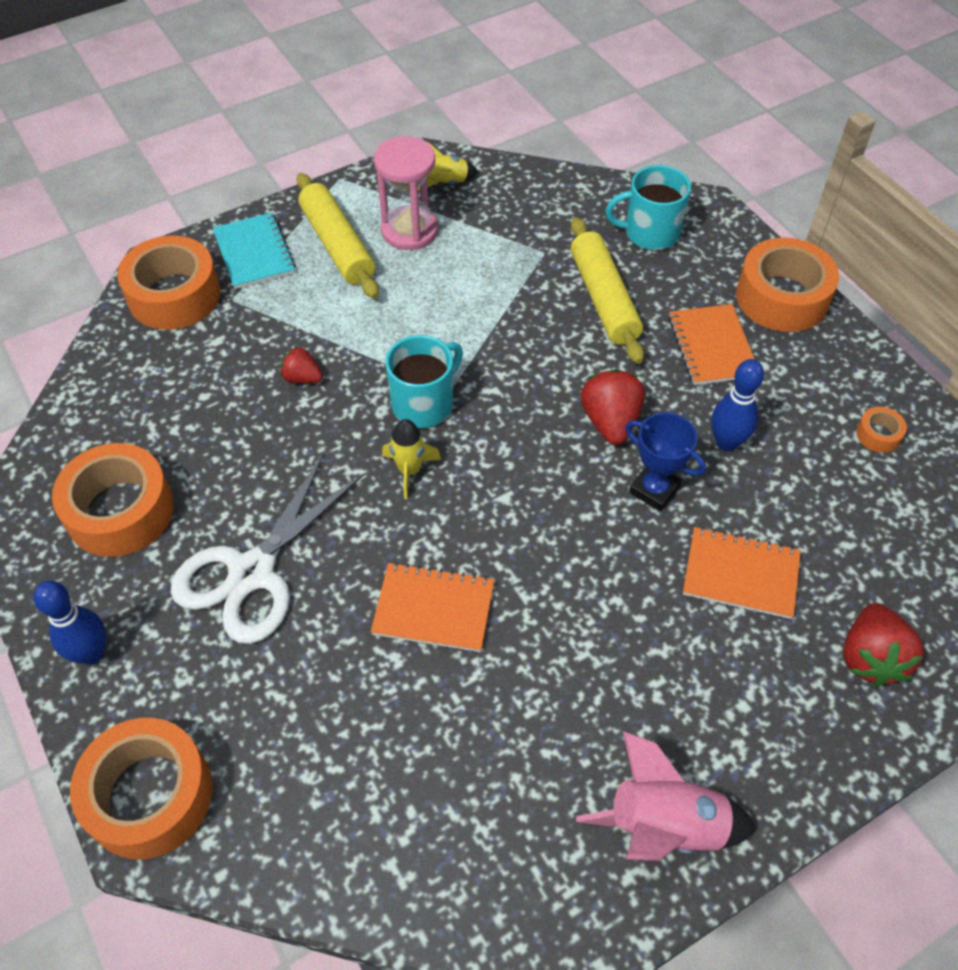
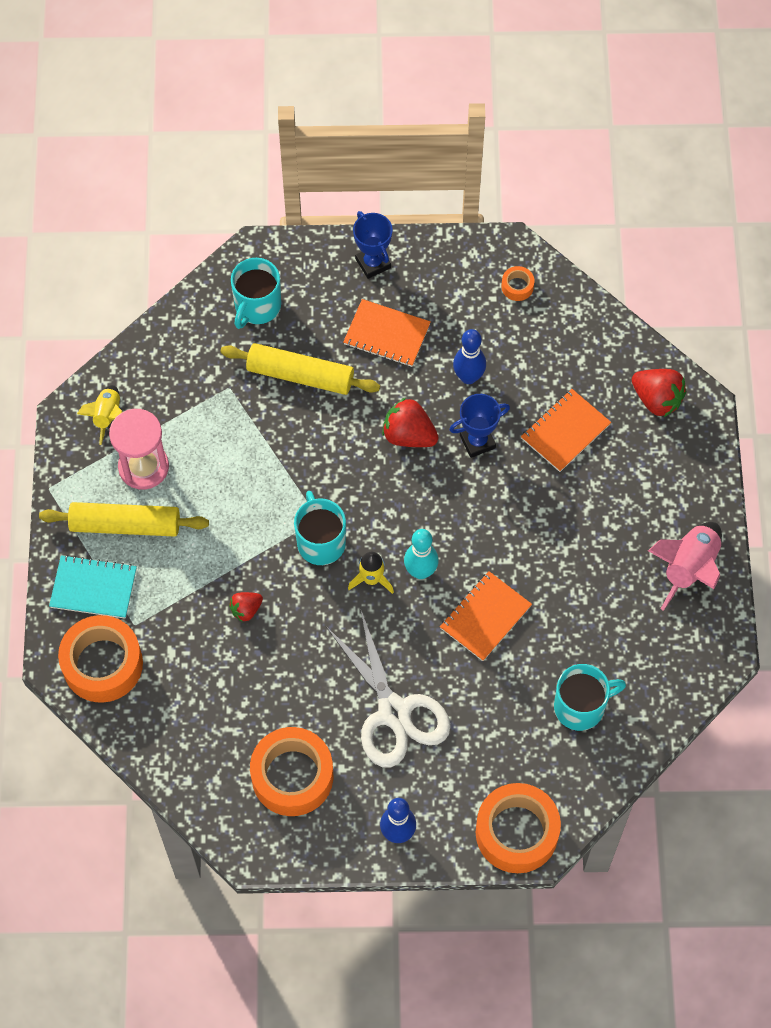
camera: 60 degrees left, 10 degrees up
orange tape [736,238,839,332] -> blue trophy [353,211,393,279]
none -> turquoise bowling pin [404,529,439,579]
none -> turquoise mug [554,664,626,731]

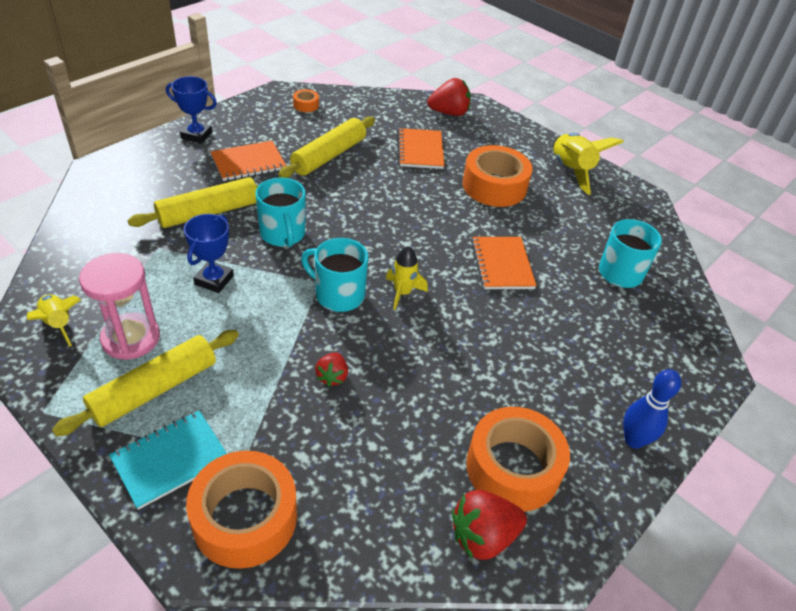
camera: 50 degrees left, 20 degrees down
turquoise mug [231,258,281,329] -> turquoise mug moved to [255,178,306,247]
white scissors [326,611,451,768] -> none
red strawberry [382,398,439,447] -> red strawberry moved to [452,490,527,560]
turquoise bowling pin [404,529,439,579] -> none
blue trophy [449,394,510,458] -> blue trophy moved to [184,214,234,293]
blue bowling pin [453,329,486,384] -> yellow rolling pin [278,116,375,178]
orange tape [476,783,561,873] -> orange tape moved to [463,145,532,207]
pink rocket [648,522,722,611] -> yellow rocket [553,133,624,195]

